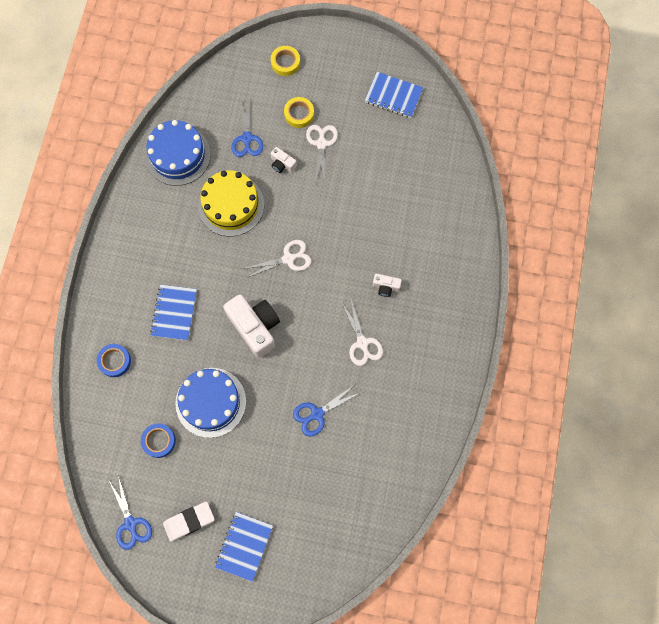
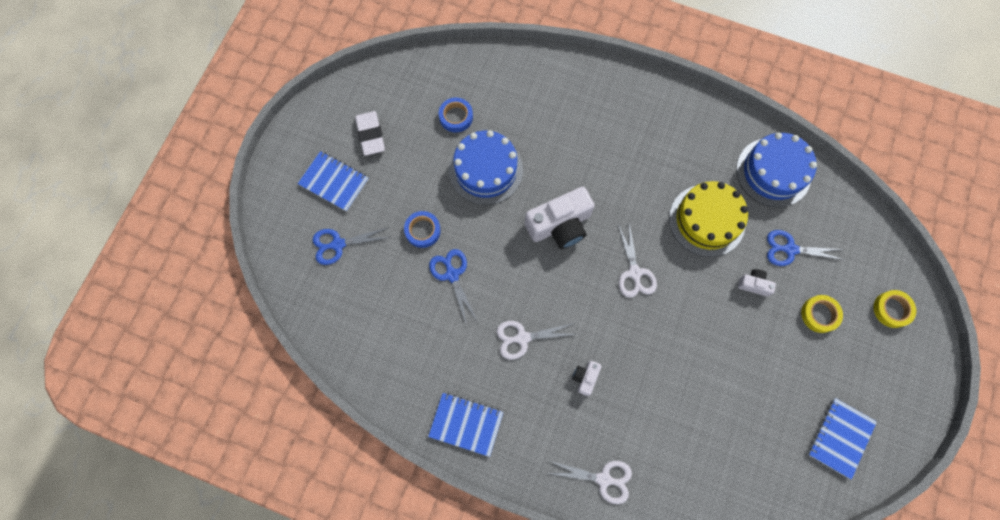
camera: 100 degrees right, 0 degrees up
blue tape [96,344,131,377] -> blue tape moved to [404,211,441,248]
blue scissors [109,475,152,550] -> blue scissors moved to [313,227,391,265]
blue notebook [150,285,197,341] -> blue notebook moved to [428,393,503,457]
white camera [270,147,297,173] -> white camera turned 60 degrees clockwise [738,269,776,297]
white scissors [306,125,338,184] -> white scissors moved to [547,461,632,504]

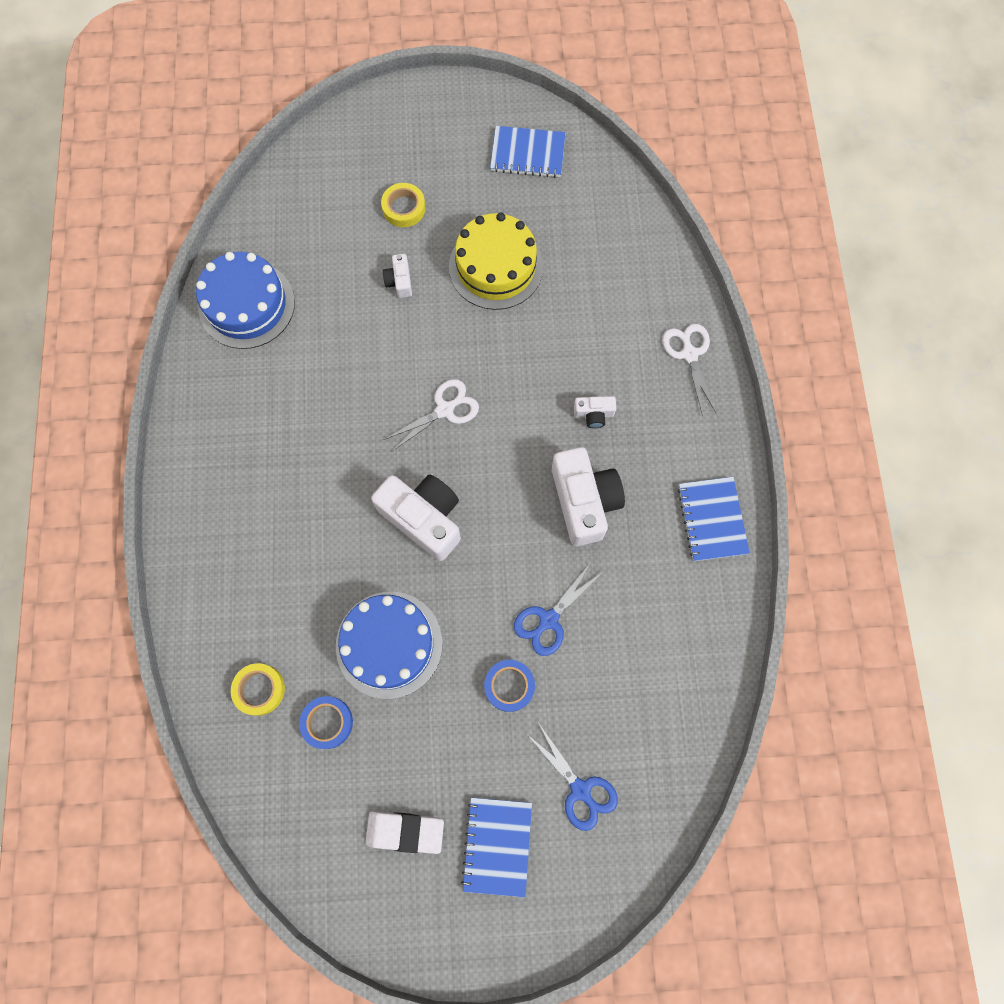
camera: 115 degrees left, 0 degrees up
white eraser [355,111,385,156] -> white eraser turned 45 degrees clockwise [365,811,444,854]
white scissors [496,321,577,360] -> white camera [552,447,625,546]
yellow cake [669,181,748,257] -> yellow cake moved to [449,213,543,310]
blue scissors [767,230,844,266] -> none
yellow tape [873,290,916,328] -> yellow tape moved to [231,663,285,716]

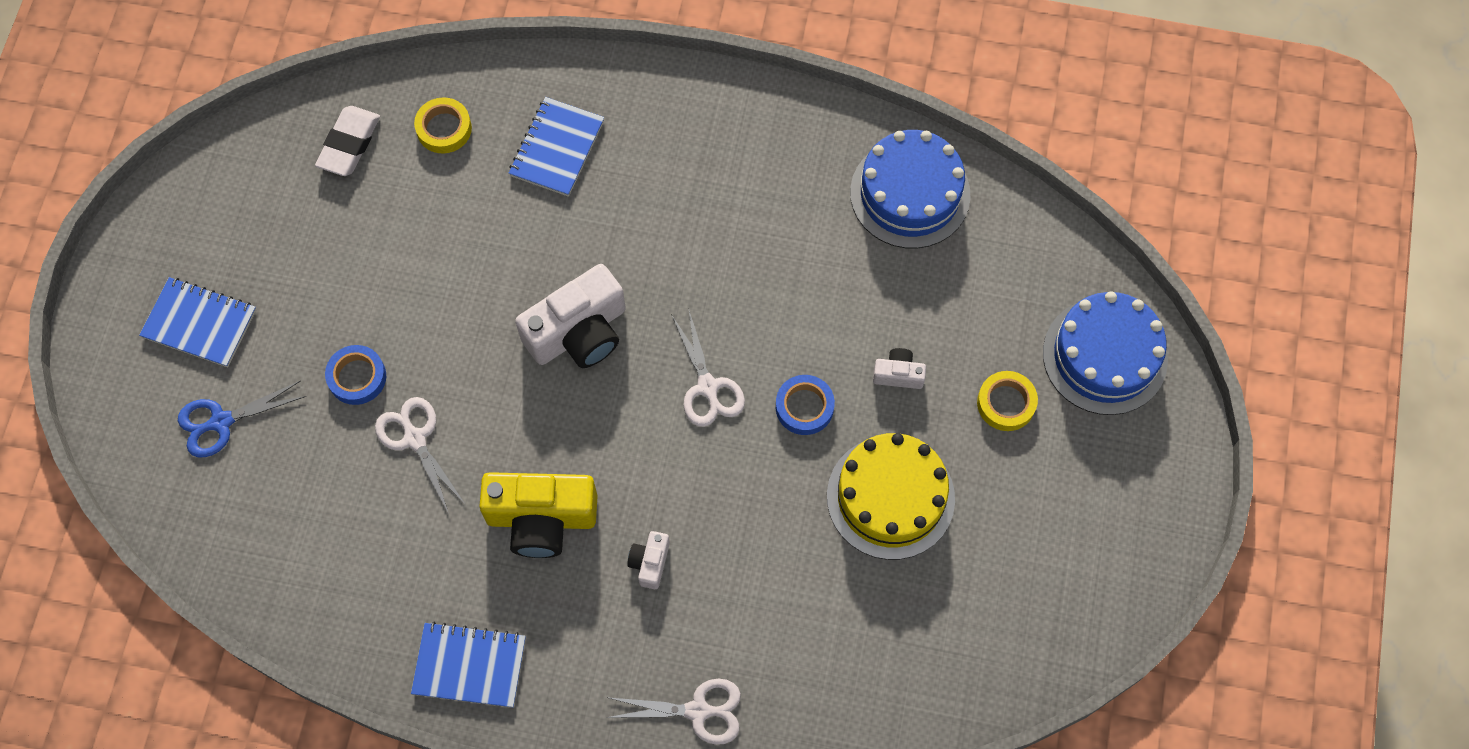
camera: 105 degrees right, 5 degrees down
blue tape [299,696,353,749] -> blue tape moved to [776,375,835,435]
blue cake [336,592,443,699] -> blue cake moved to [1043,292,1168,415]
white eraser [365,811,444,854] -> white eraser moved to [315,106,380,176]
blue notebook [490,126,566,178] -> blue notebook moved to [509,97,604,197]
blue scissors [514,564,600,656] -> white scissors [375,397,466,512]
white camera [552,447,625,546] -> yellow camera [479,472,598,558]

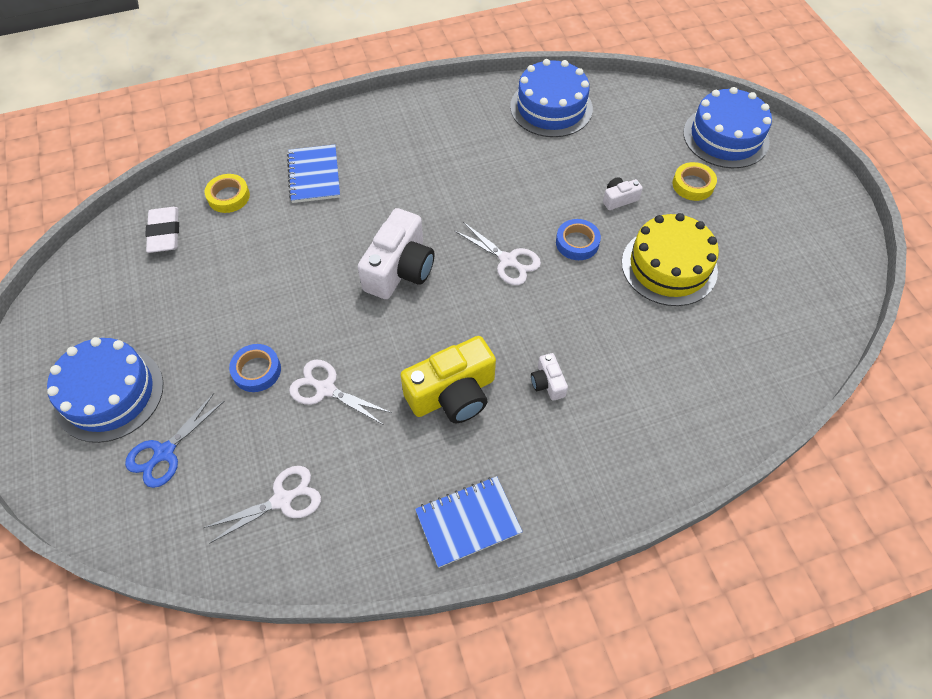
camera: 30 degrees left, 10 degrees down
blue notebook [139,277,256,367] -> blue cake [47,337,163,443]
white scissors [605,678,741,745] -> white scissors moved to [204,466,321,544]

